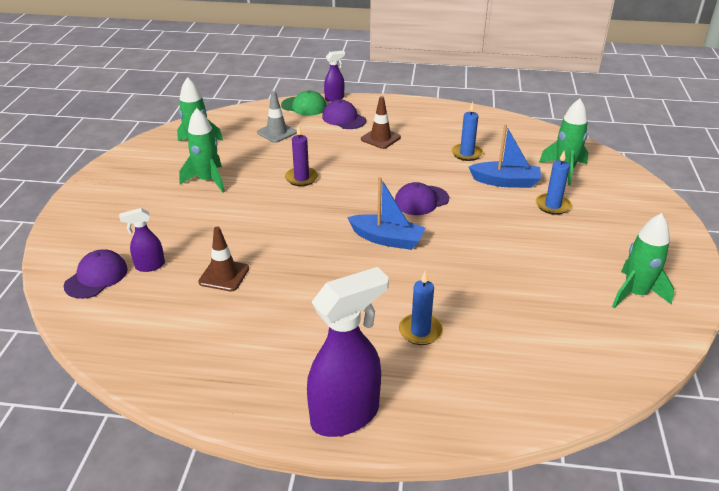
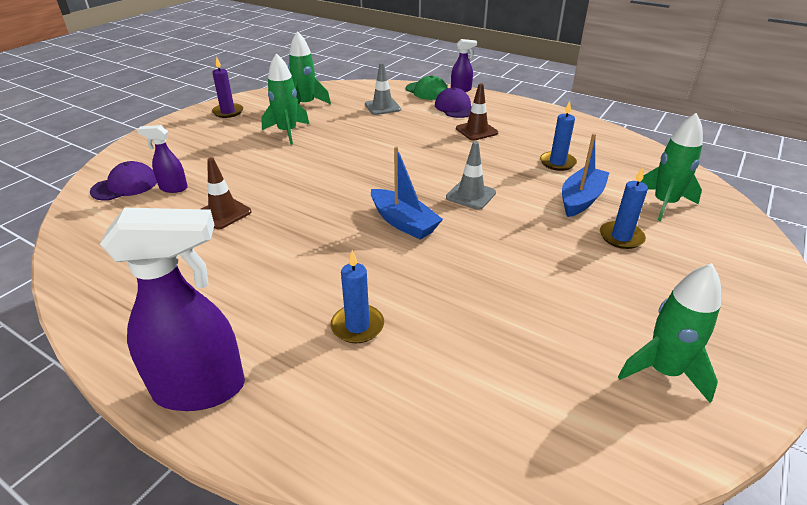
camera: 25 degrees right, 0 degrees up
purple candle [285,125,318,186] -> purple candle moved to [212,57,243,118]
purple cap [395,182,449,215] -> grey traffic cone [446,141,496,210]
blue boat [469,124,541,188] -> blue boat turned 90 degrees counterclockwise [562,134,609,217]

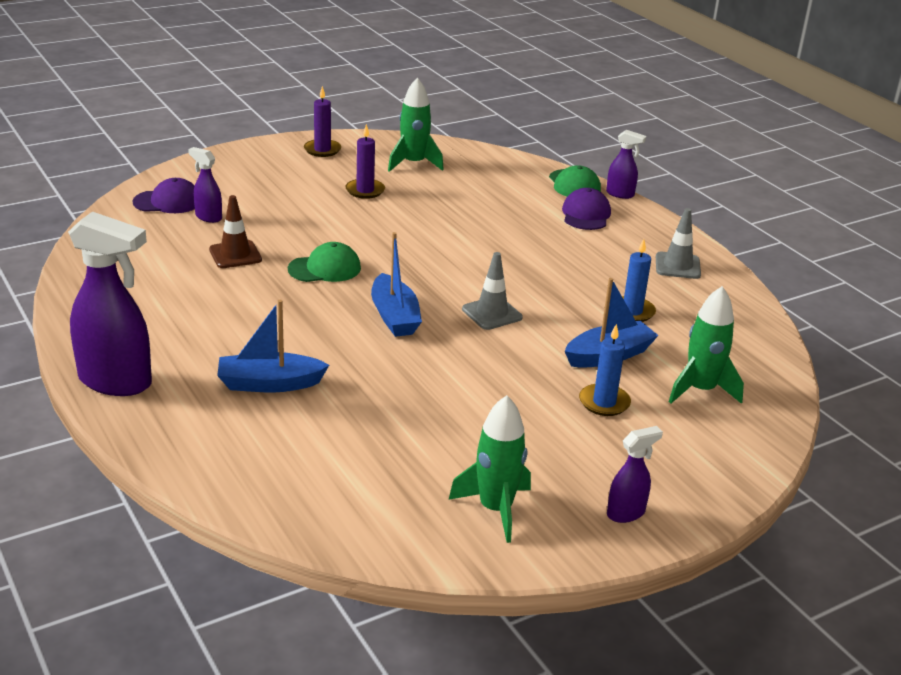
camera: 25 degrees right, 5 degrees down
green rocket [261,53,309,145] -> purple candle [345,124,385,199]
blue candle [331,250,384,343] -> blue boat [217,300,329,392]
grey traffic cone [365,62,401,115] -> grey traffic cone moved to [656,208,701,279]
brown traffic cone [456,83,498,141] -> none
none -> green cap [288,242,361,282]
none -> purple spray bottle [607,426,663,523]

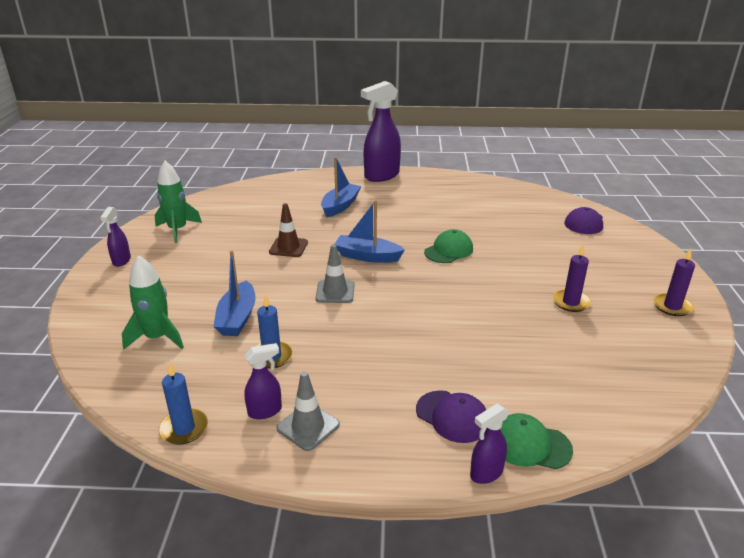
camera: 125 degrees right, 0 degrees up
purple spray bottle [188,147,222,223] -> purple spray bottle moved to [244,343,282,419]
brown traffic cone [209,195,262,268] -> brown traffic cone moved to [269,203,308,257]
green cap [288,242,361,282] -> green cap turned 150 degrees counterclockwise [424,229,473,263]
green rocket [388,77,444,172] -> none
blue candle [579,324,631,416] -> blue candle moved to [159,362,208,444]

